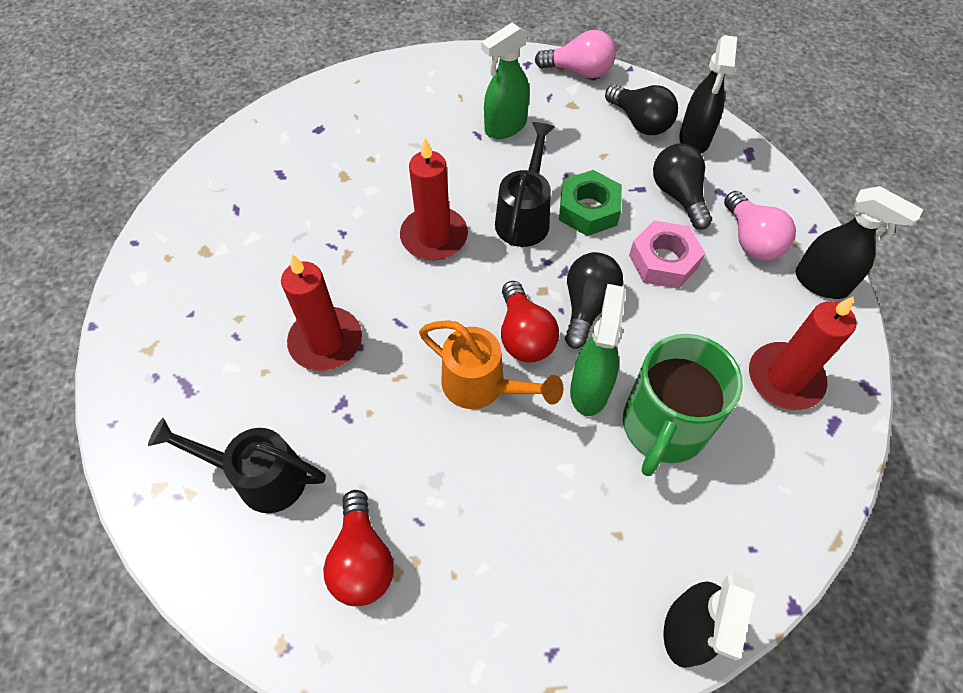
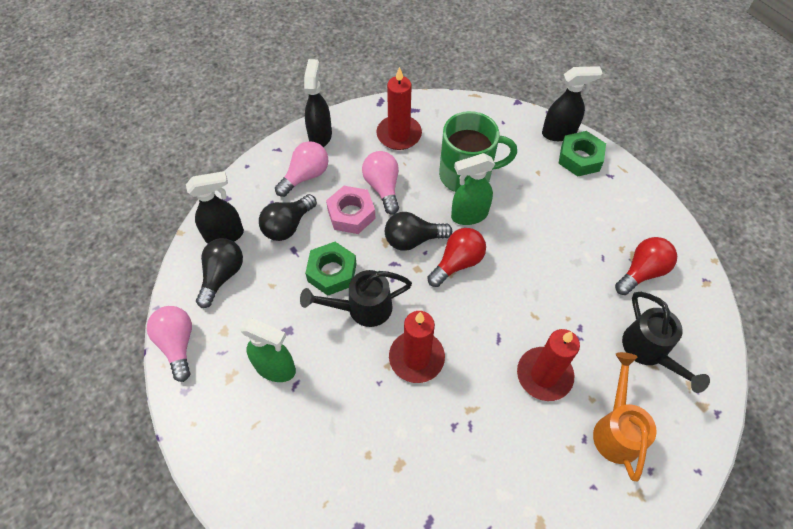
camera: 120 degrees left, 0 degrees up
orange watering can [419,320,564,409] -> orange watering can moved to [593,352,657,481]
none -> pink light bulb [362,151,399,215]
none -> green nut [558,131,606,177]

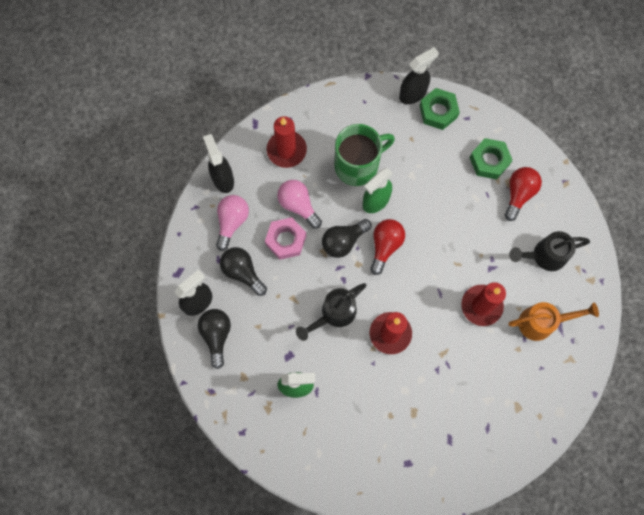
camera: 25 degrees left, 15 degrees up
pink light bulb [147,306,192,382] -> none
black light bulb [259,194,317,241] -> black light bulb turned 120 degrees clockwise [220,247,267,296]
green nut [305,242,356,296] -> green nut moved to [469,138,513,179]
orange watering can [593,352,657,481] -> orange watering can turned 105 degrees clockwise [508,302,599,341]
black watering can [622,292,710,393] -> black watering can turned 120 degrees clockwise [509,231,590,271]

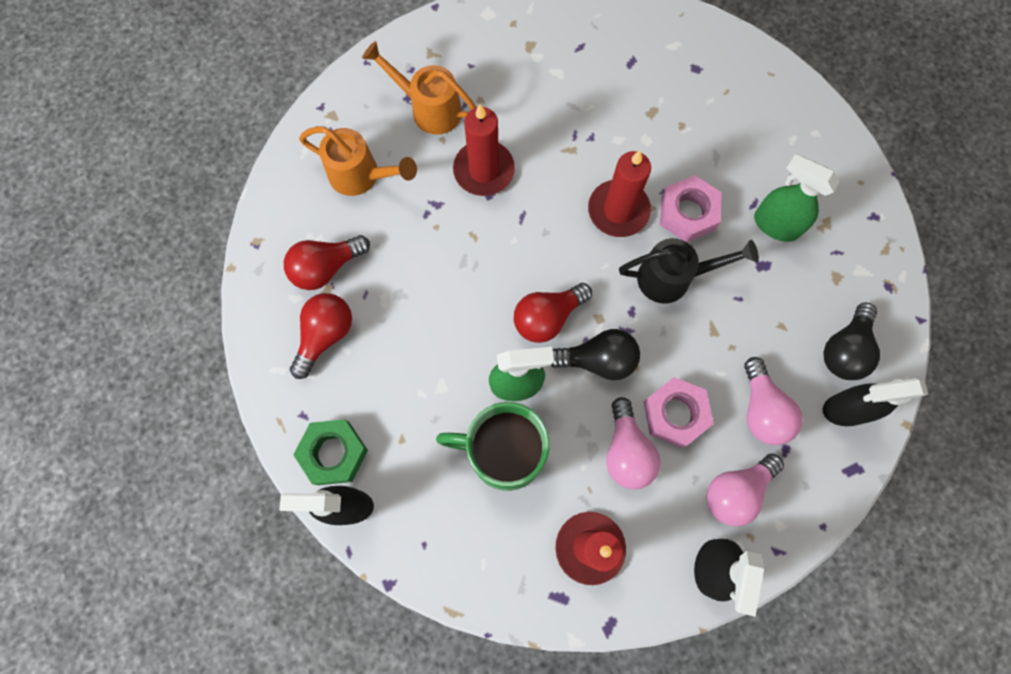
camera: 145 degrees left, 0 degrees up
black light bulb [220,247,267,296] -> pink light bulb [744,357,802,445]
green nut [469,138,513,179] -> red light bulb [290,293,352,379]
black watering can [509,231,590,271] -> orange watering can [299,126,417,196]
none -> pink nut [660,175,722,242]

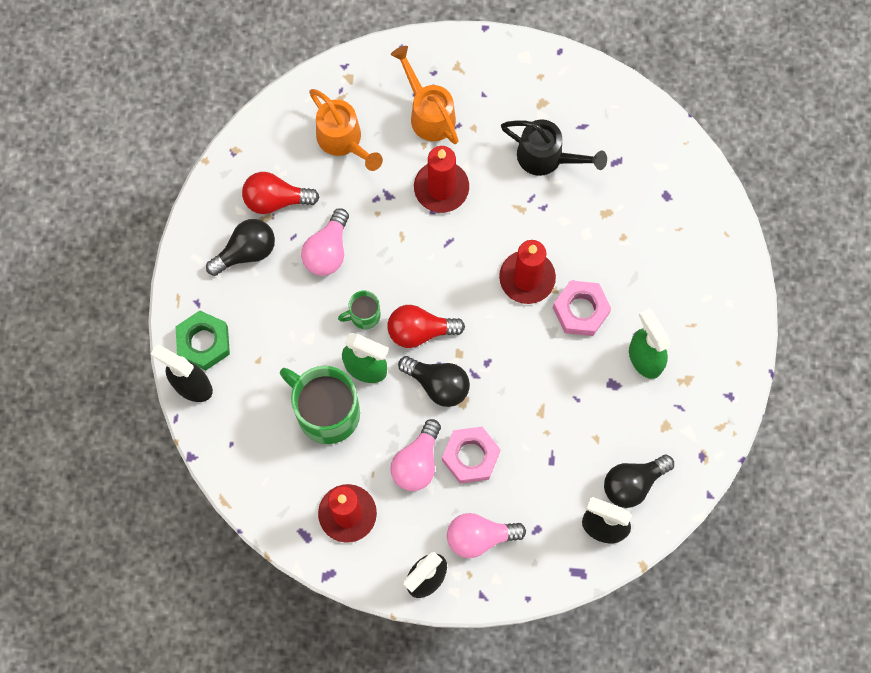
camera: 30 degrees right, 0 degrees up
red light bulb [290,293,352,379] -> black light bulb [206,219,275,276]
black watering can [619,238,759,304] -> black watering can moved to [501,119,607,176]
pink light bulb [744,357,802,445] -> pink light bulb moved to [301,208,349,276]
none -> green mug [338,290,381,329]

